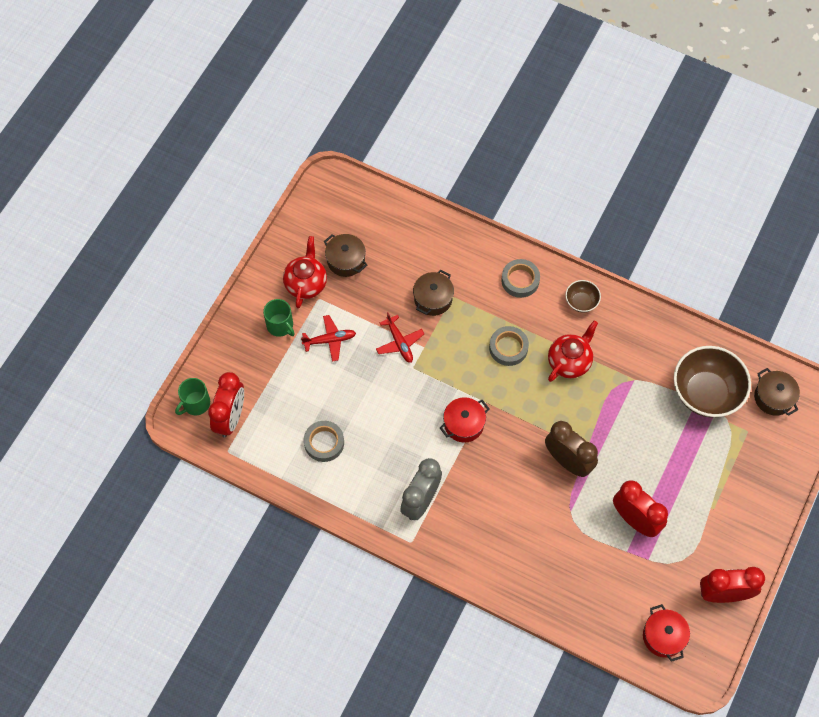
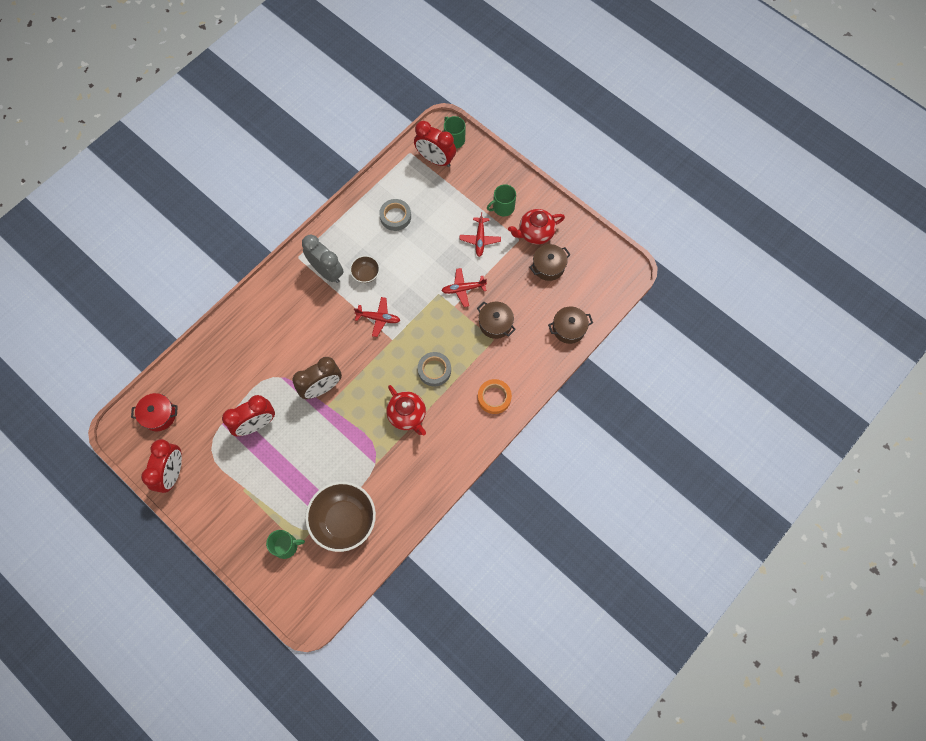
camera: 105 degrees right, 5 degrees up
red teapot [283,236,327,308] -> red teapot turned 135 degrees clockwise [508,209,565,244]
red pot [440,397,489,443] -> red plane [354,297,401,337]
grey tape [501,259,540,298] -> orange tape [478,379,512,414]
brown bowl [565,280,601,313] -> brown bowl moved to [350,256,380,283]
brown pot [754,368,800,416] -> brown pot moved to [548,306,593,344]
none -> green mug [266,530,305,559]

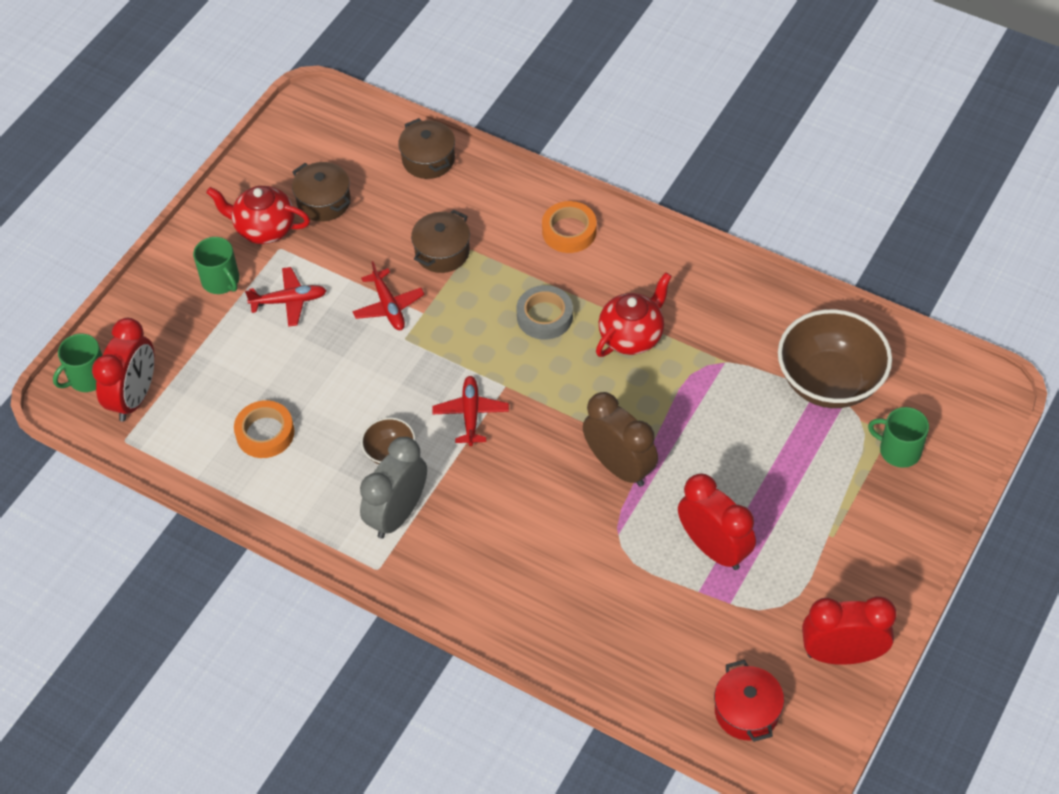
camera: 100 degrees left, 15 degrees down
green mug [266,530,305,559] -> green mug turned 45 degrees counterclockwise [868,407,929,468]
grey tape [379,199,411,231] -> orange tape [234,400,294,458]
red teapot [508,209,565,244] -> red teapot turned 135 degrees clockwise [206,186,310,244]

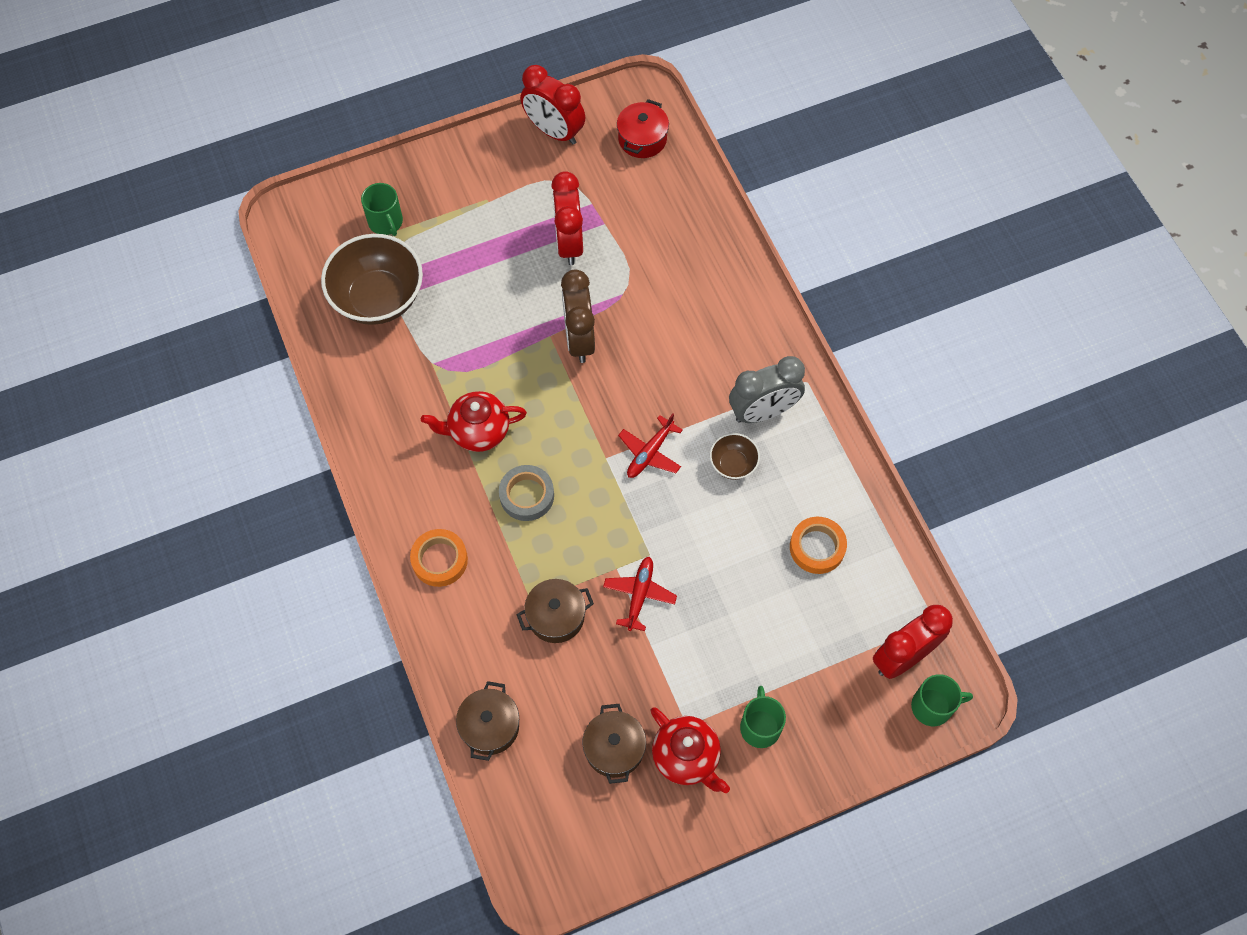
camera: 145 degrees left, 10 degrees up
red plane [245,267,327,327] -> none

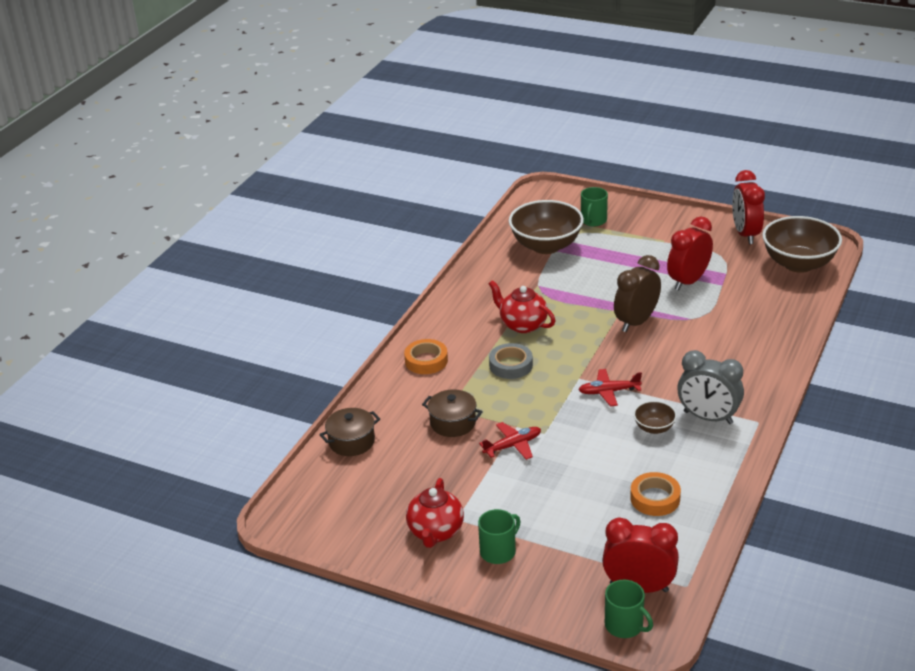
camera: 50 degrees right, 30 degrees down
brown pot [583,704,646,784] -> none
red pot [617,99,669,158] -> brown bowl [762,216,842,273]

